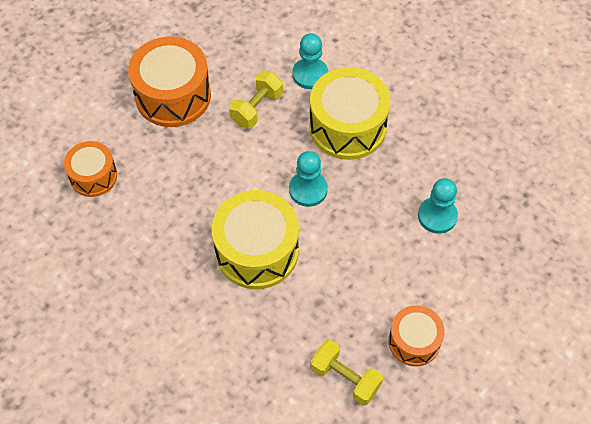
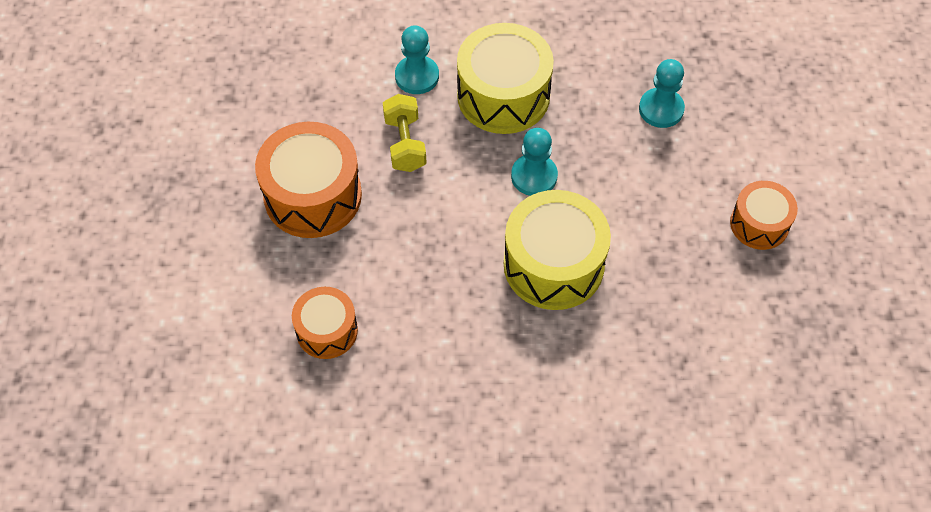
camera: 45 degrees left, 0 degrees up
yellow dumbbell [310,340,383,406] -> none

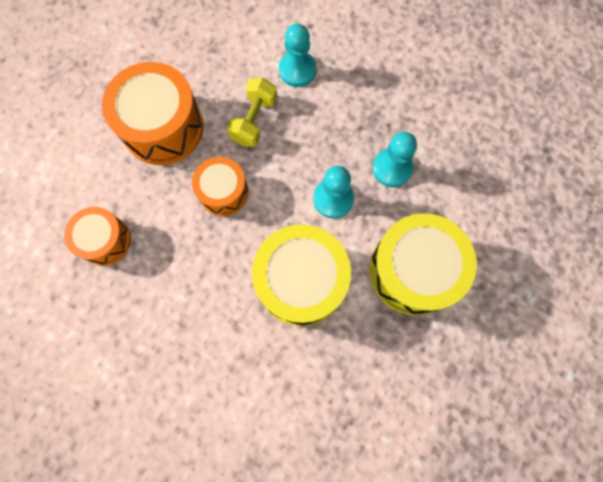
camera: 30 degrees right, 15 degrees up
yellow drum [457,23,554,134] -> yellow drum moved to [369,213,477,315]
turquoise pawn [639,59,685,128] -> turquoise pawn moved to [372,132,417,187]
orange drum [730,181,798,250] -> orange drum moved to [192,157,248,216]

